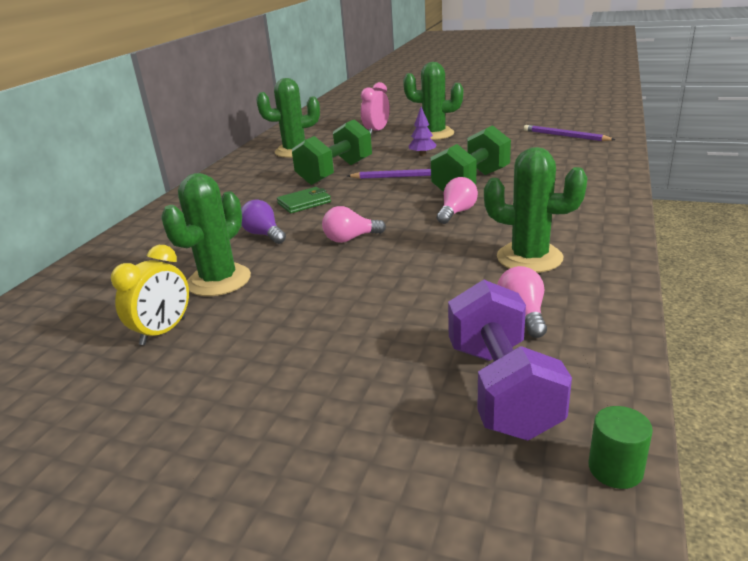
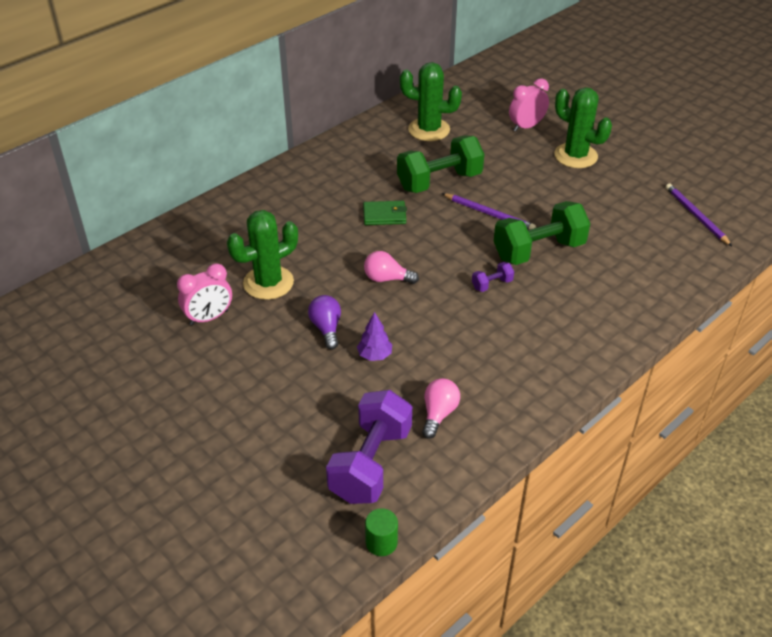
camera: 25 degrees right, 15 degrees up
yellow clock [111,245,189,345] -> pink clock [177,264,232,325]
purple light bulb [241,200,286,244] -> purple light bulb moved to [308,295,341,350]
purple tree [409,107,437,156] -> purple tree moved to [357,312,392,361]
pink light bulb [437,177,478,224] -> purple dumbbell [472,262,514,292]
green cactus [484,147,588,273] -> none

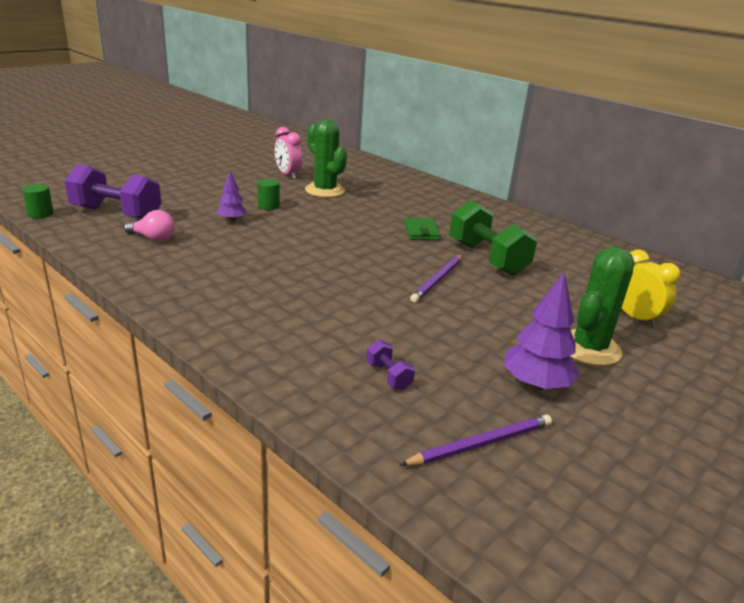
camera: 85 degrees right, 15 degrees down
purple light bulb [308,295,341,350] -> green cylinder [258,179,280,210]
pink light bulb [364,251,419,284] -> none
green cactus [400,62,462,141] -> none
purple dumbbell [472,262,514,292] -> purple dumbbell moved to [366,340,415,390]
green dumbbell [494,201,590,265] -> none
pink clock [509,78,549,132] -> yellow clock [621,250,681,328]
none -> purple tree [504,272,580,390]

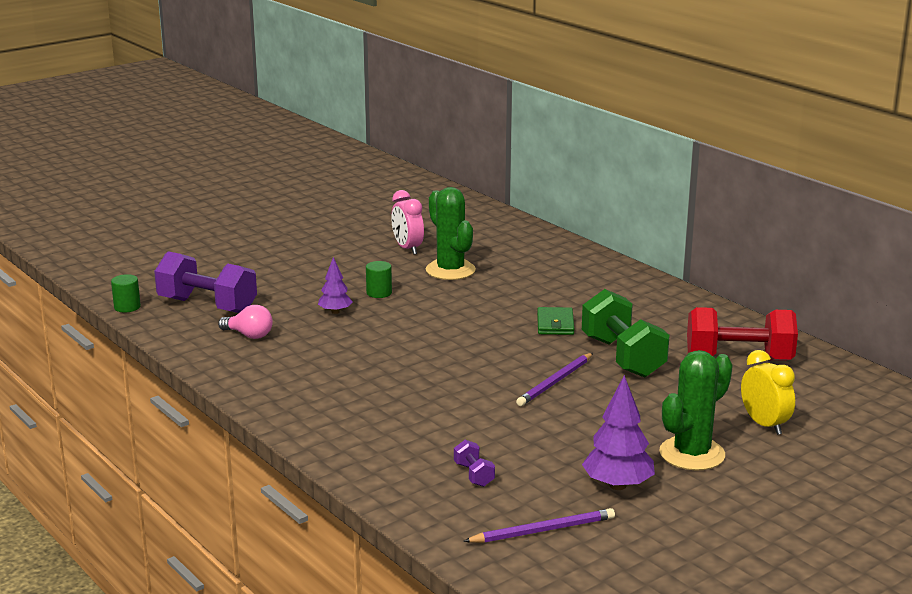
camera: 10 degrees right, 5 degrees down
none -> red dumbbell [687,307,798,361]

